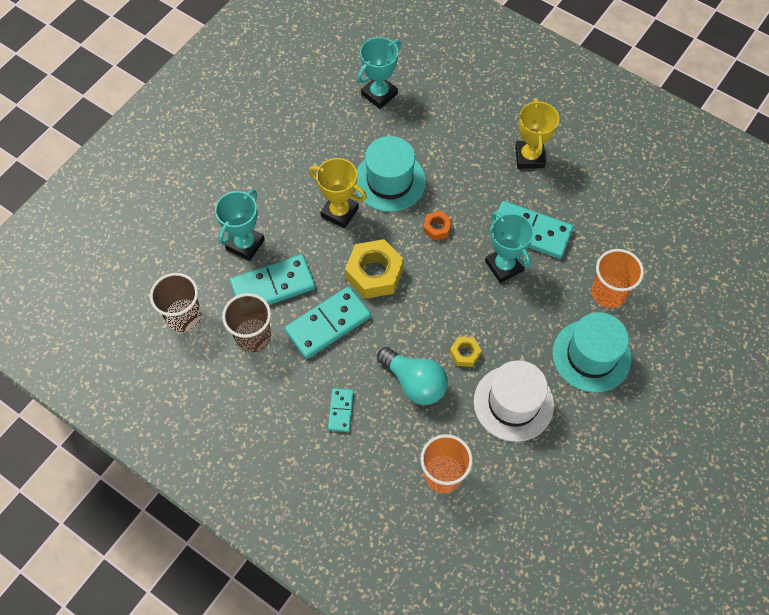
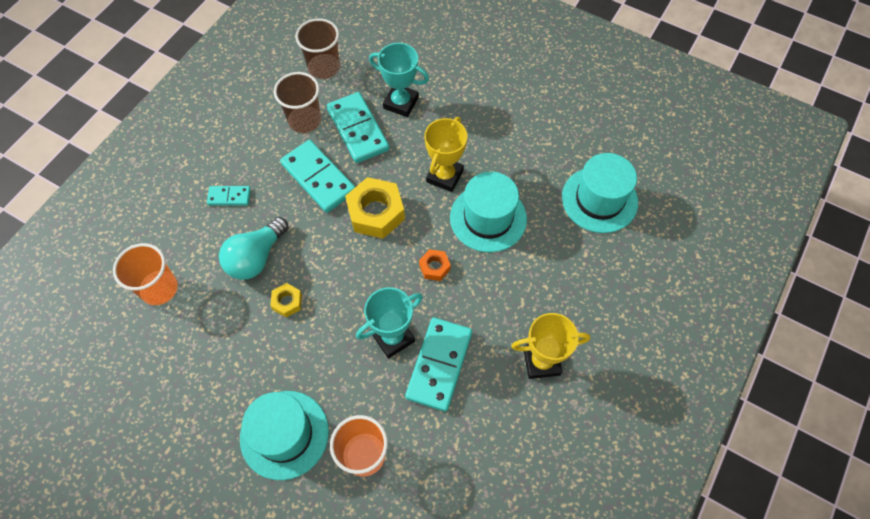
camera: 85 degrees right, 0 degrees up
turquoise trophy [357,37,401,109] -> turquoise hat [562,153,638,233]
white hat [474,360,554,442] -> none

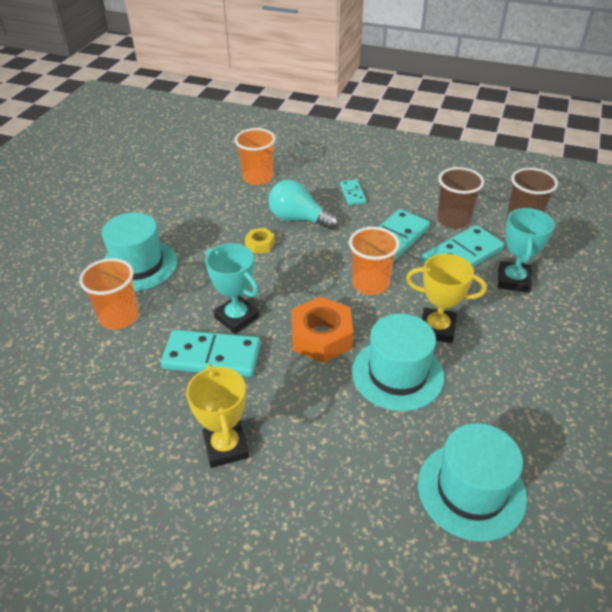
camera: 80 degrees right, 20 degrees down
yellow nut [345,177,405,239] -> orange cup [349,227,400,295]
orange nut [419,249,451,281] -> orange nut [292,296,353,363], size x1.96

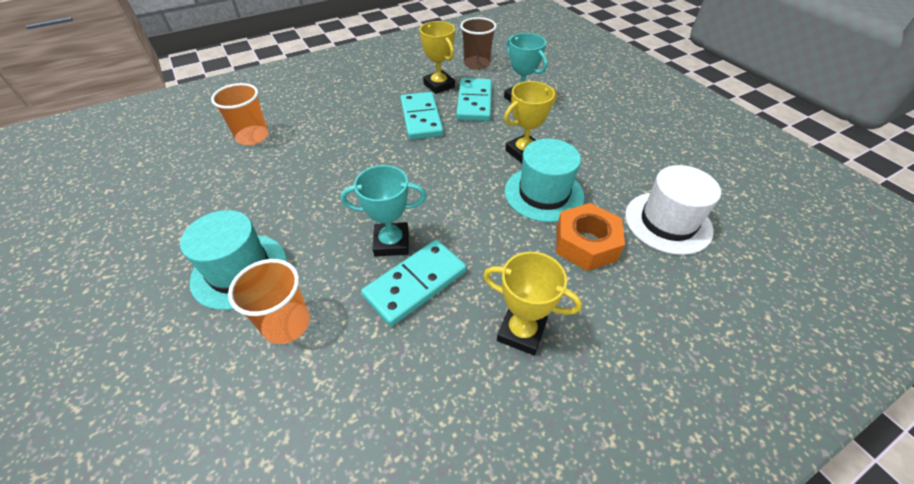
camera: 50 degrees left, 5 degrees up
yellow nut [245,228,275,254] -> none
turquoise light bulb [268,180,339,230] -> none
orange nut [292,296,353,363] -> orange nut moved to [556,203,625,271]
turquoise domino [340,180,366,205] -> none
orange cup [349,227,400,295] -> none
turquoise hat [418,423,527,542] -> white hat [625,165,721,255]
brown cup [437,167,484,229] -> yellow trophy [420,21,455,94]

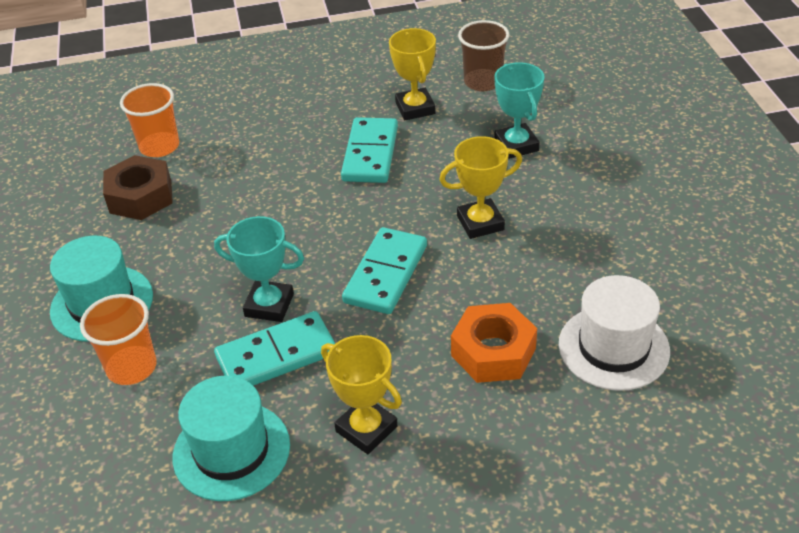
camera: 20 degrees right, 5 degrees down
turquoise domino [456,78,492,121] -> turquoise domino moved to [342,227,427,314]
turquoise hat [505,138,584,222] -> turquoise hat moved to [173,376,290,501]
none -> brown nut [103,155,173,220]

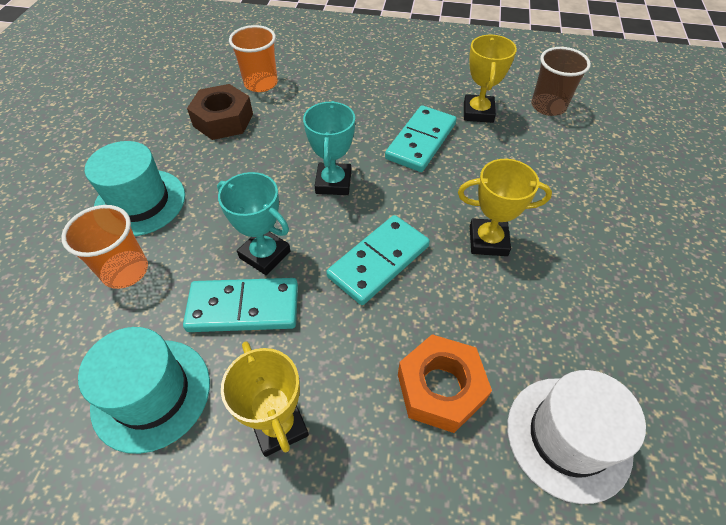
camera: 20 degrees right, 10 degrees up
turquoise trophy [494,62,544,159] -> turquoise trophy moved to [303,101,355,195]

